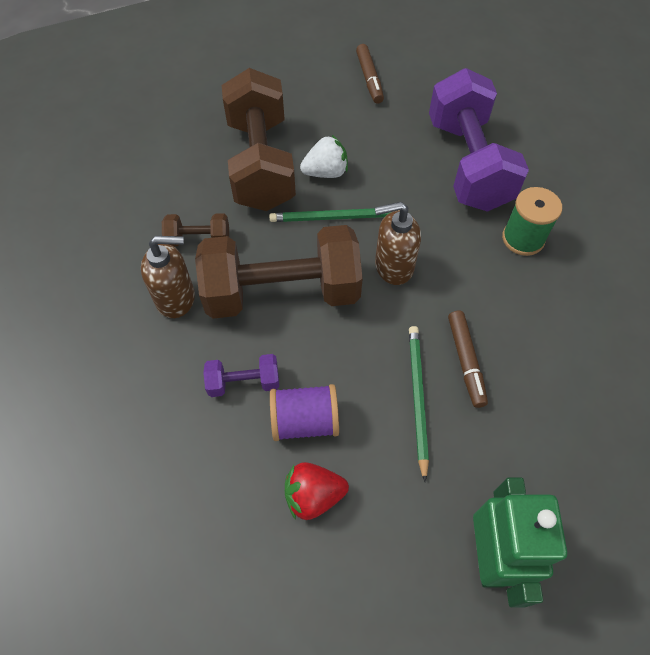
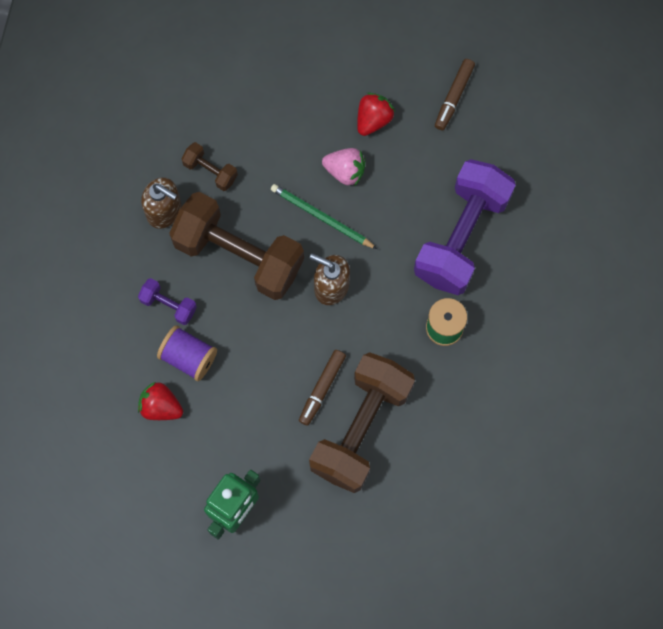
camera: 35 degrees right, 15 degrees up
brown dumbbell [222,68,296,211] -> brown dumbbell moved to [309,352,415,493]
white strawberry [300,135,348,178] -> pink strawberry [322,148,365,186]
green pencil [409,326,429,482] -> none
none -> red strawberry [357,92,395,136]

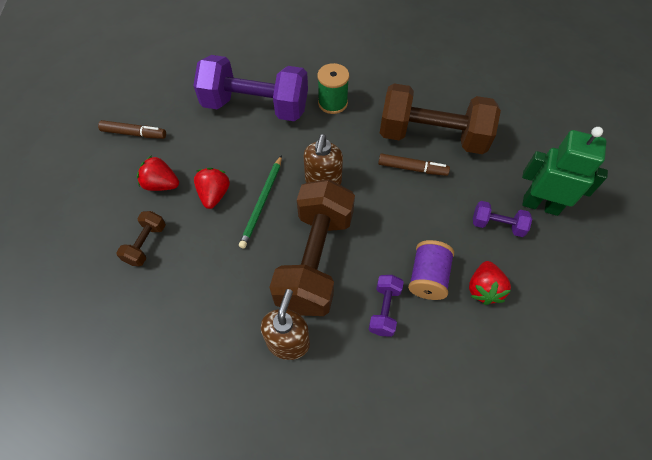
camera: 105 degrees left, 15 degrees down
brown dumbbell [181,142,238,191] -> brown dumbbell moved to [116,211,166,266]
pink strawberry [322,148,365,186] -> red strawberry [194,168,230,209]
none -> purple dumbbell [473,201,532,237]

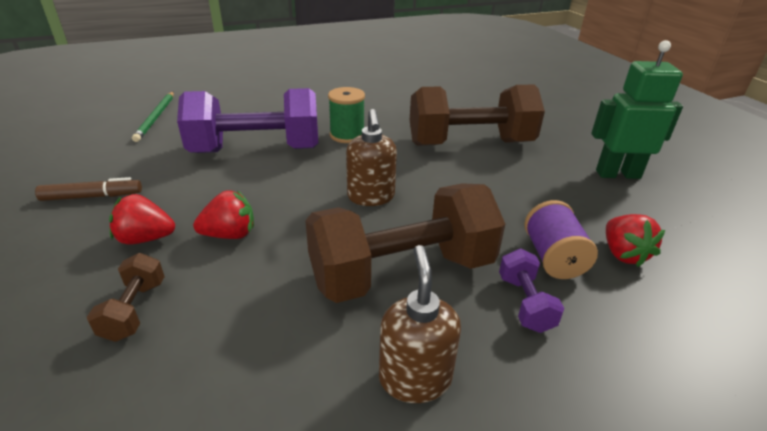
camera: 20 degrees left, 25 degrees down
red strawberry [194,168,230,209] -> red strawberry turned 90 degrees clockwise [193,190,254,239]
green pencil [239,155,282,249] -> green pencil moved to [132,92,174,142]
brown dumbbell [269,179,355,316] -> brown dumbbell turned 75 degrees clockwise [305,183,505,303]
brown marker [378,154,450,176] -> none
purple dumbbell [473,201,532,237] -> none

